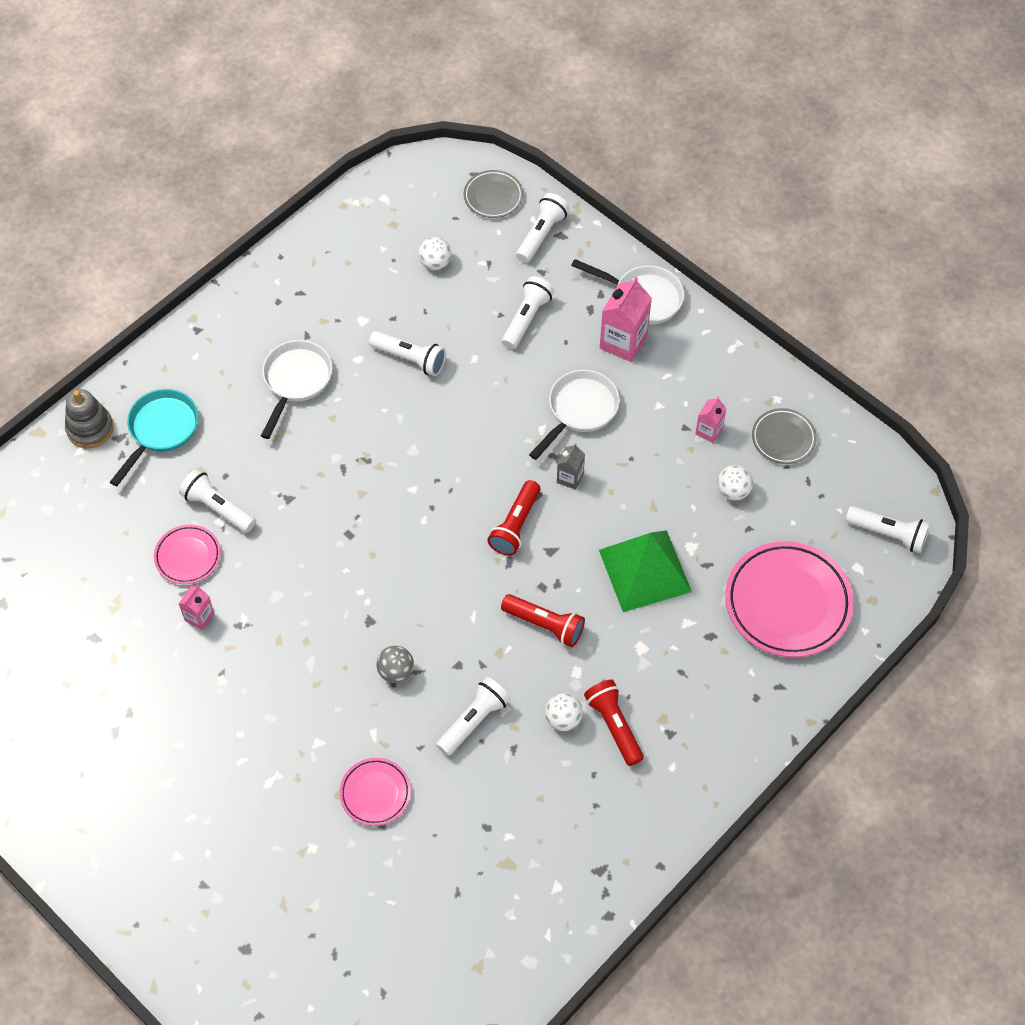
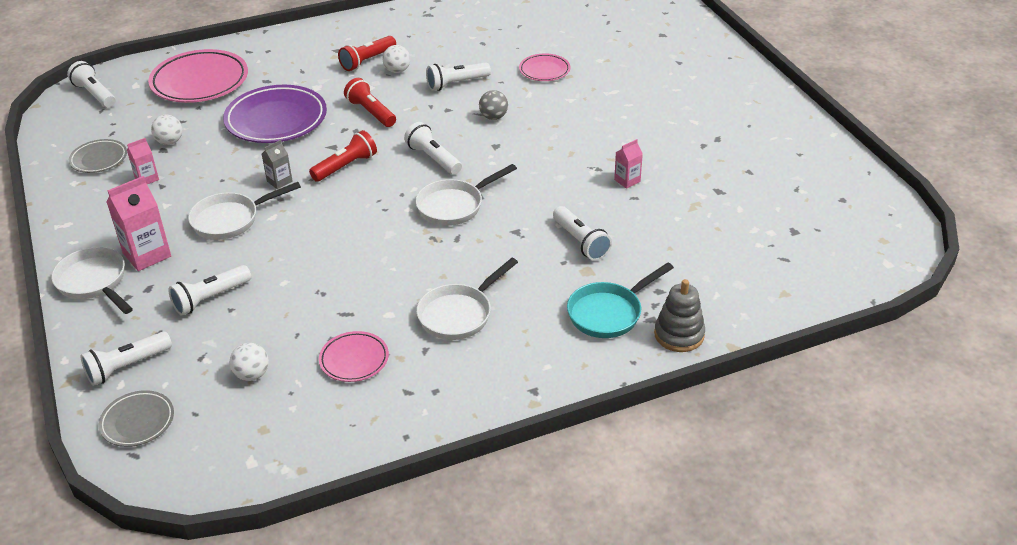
camera: 155 degrees left, 20 degrees down
pink plate [154,524,221,584] -> pink plate moved to [319,331,389,382]
white flashlight [369,331,446,376] -> white flashlight moved to [404,122,462,175]
red flashlight [584,679,644,766] -> red flashlight turned 45 degrees clockwise [338,36,396,71]
green pyramid [599,530,692,612] -> purple plate [223,85,327,143]
none -> white pan [415,164,517,226]

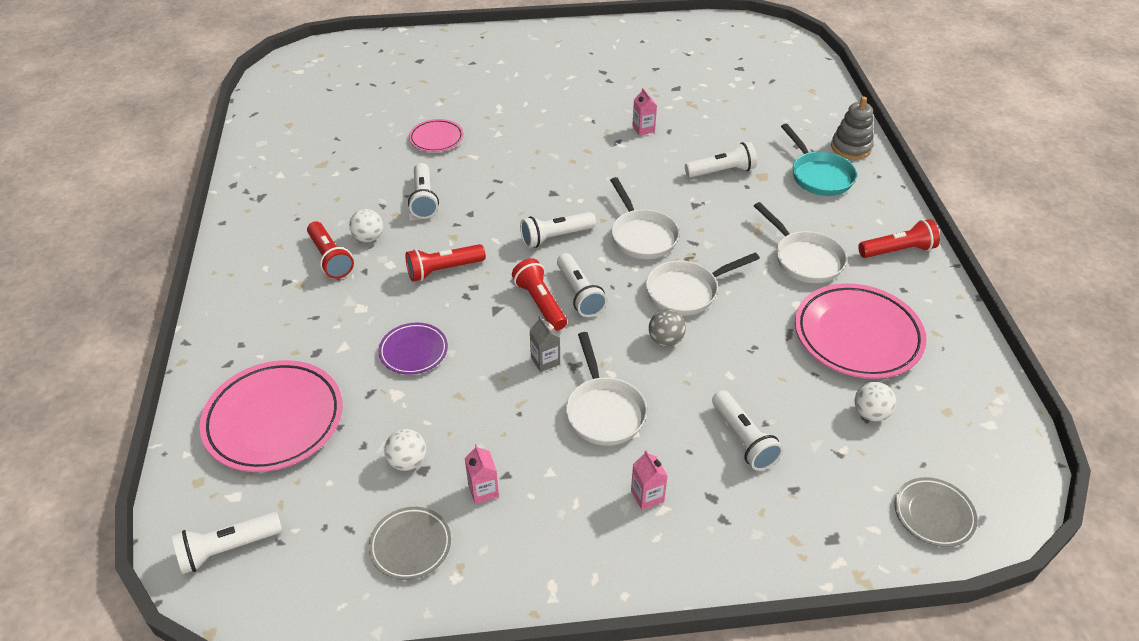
camera: 75 degrees left, 5 degrees up
white pan [51,247,133,314] -> white pan moved to [646,253,760,316]
white flashlight [80,332,172,386] -> white flashlight moved to [557,253,607,317]
pink carton [107,176,171,271] -> pink carton [631,450,668,510], size x0.56
purple plate [223,85,327,143] -> purple plate [378,323,448,375], size x0.53
pink plate [319,331,389,382] -> pink plate [795,283,927,379], size x1.88
grey ball [479,90,508,120] -> grey ball moved to [649,310,686,347]
none -> red flashlight [858,219,940,258]

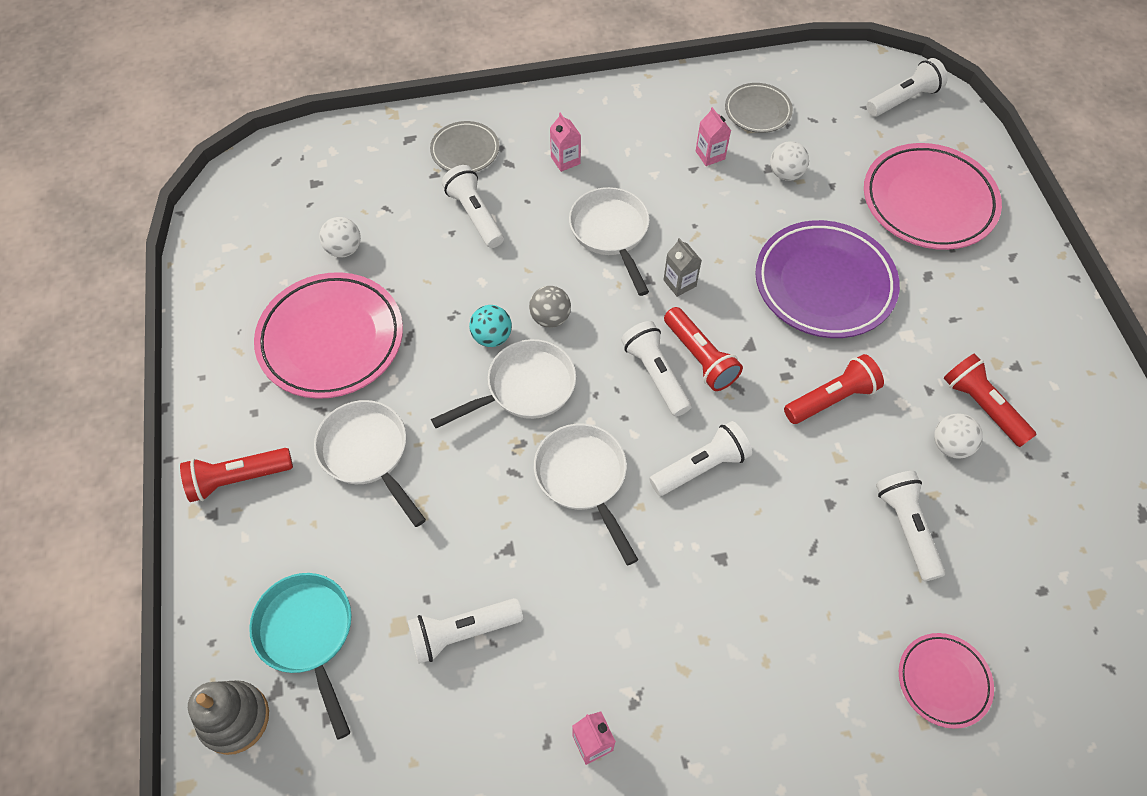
camera: 175 degrees right, 15 degrees up
purple plate [378,323,448,375] -> purple plate [755,220,900,338], size x1.88
grey plate [895,477,978,547] -> grey plate moved to [430,121,499,172]
none -> turquoise ball [469,305,512,347]

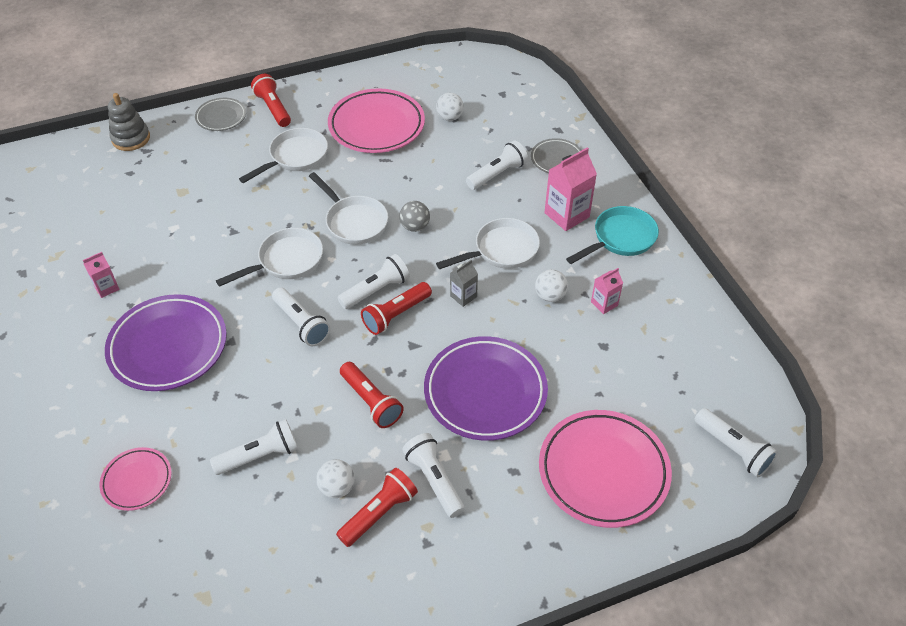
camera: 80 degrees right, 10 degrees down
turquoise pan [249,573,352,740] -> turquoise pan moved to [566,206,659,264]
white flashlight [407,598,523,664] -> white flashlight moved to [402,433,465,518]
turquoise ball [469,305,512,347] -> none
pink carton [550,112,581,172] -> pink carton [544,147,597,231], size x1.80
grey plate [725,83,793,133] -> grey plate moved to [195,98,246,131]
white ball [770,141,809,181] -> white ball moved to [535,269,568,302]
none -> purple plate [105,294,227,391]

